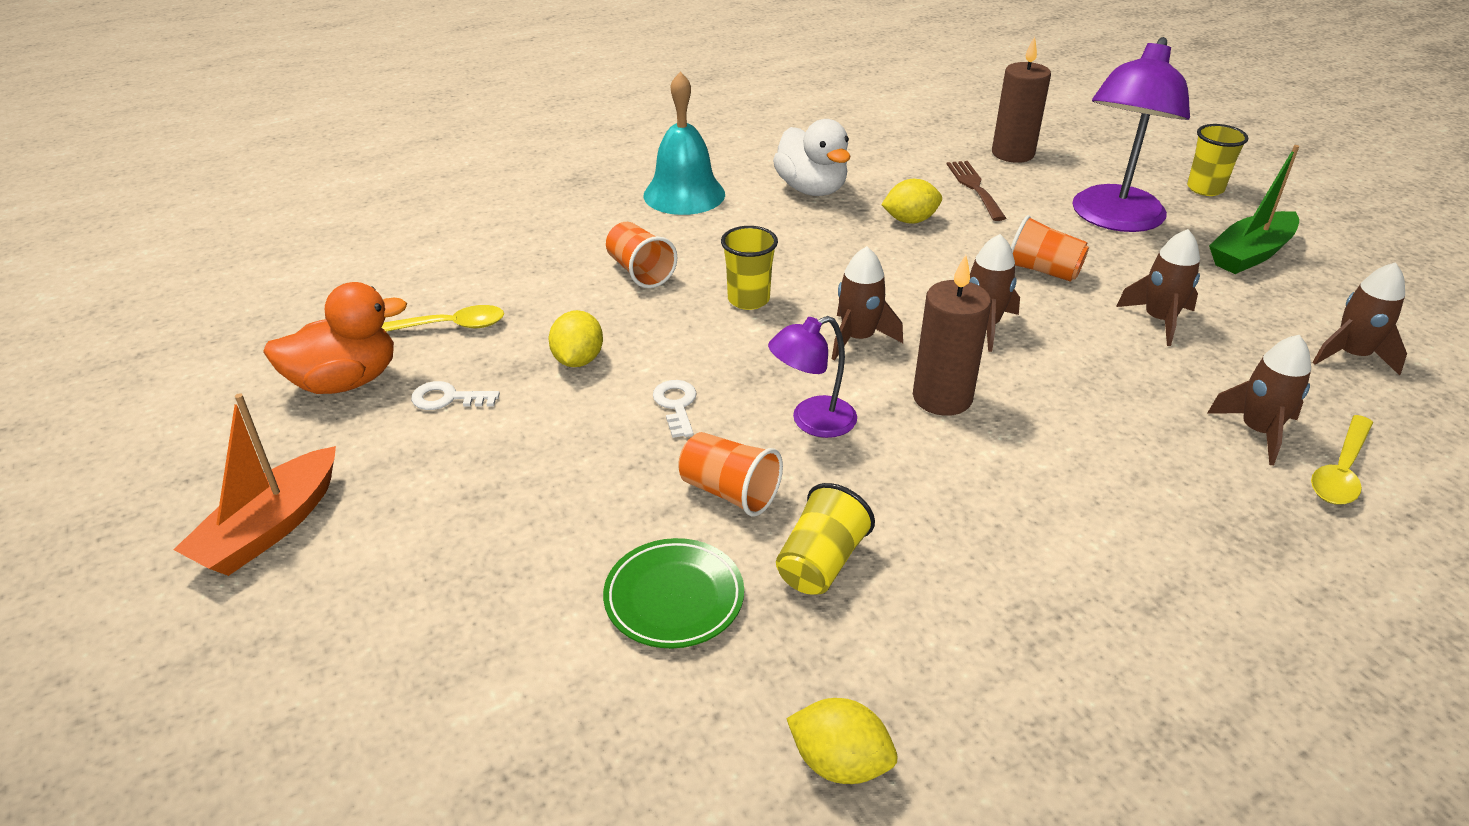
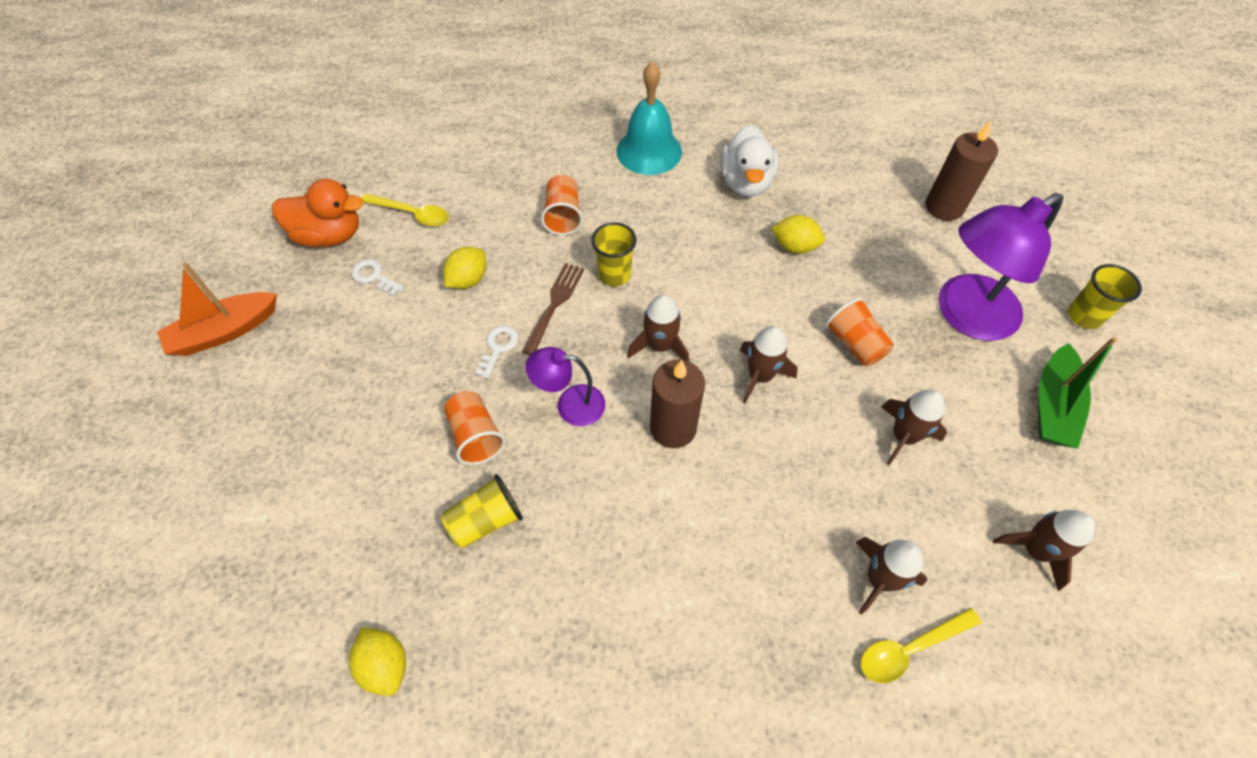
camera: 30 degrees right, 20 degrees up
green plate [603,538,744,649] -> none
brown fork [947,161,1006,221] -> brown fork moved to [522,263,584,355]
green boat [1209,145,1299,274] -> green boat turned 60 degrees counterclockwise [1038,337,1117,448]

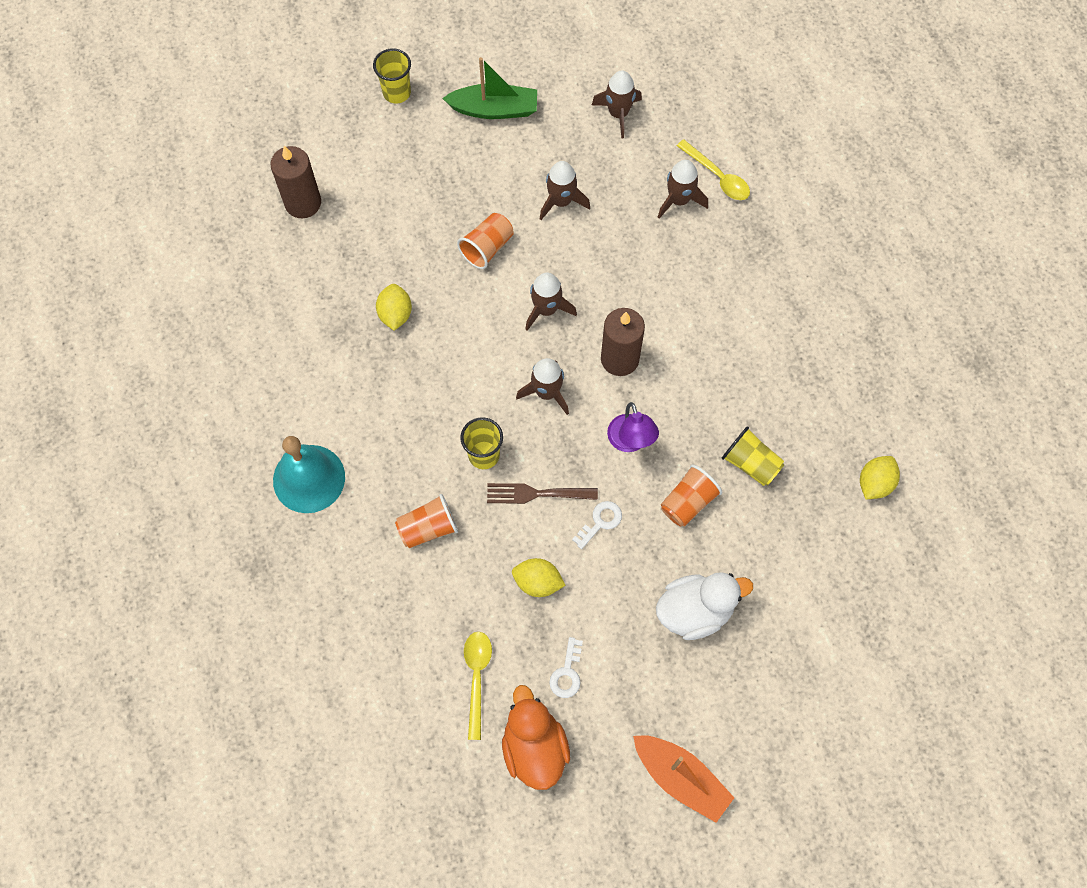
camera: 110 degrees left, 10 degrees up
white key [475,325,518,379] -> white key turned 135 degrees clockwise [572,501,622,549]
white duck [720,125,779,197] -> white duck moved to [656,572,753,640]
purple lamp [938,193,1064,341] -> none

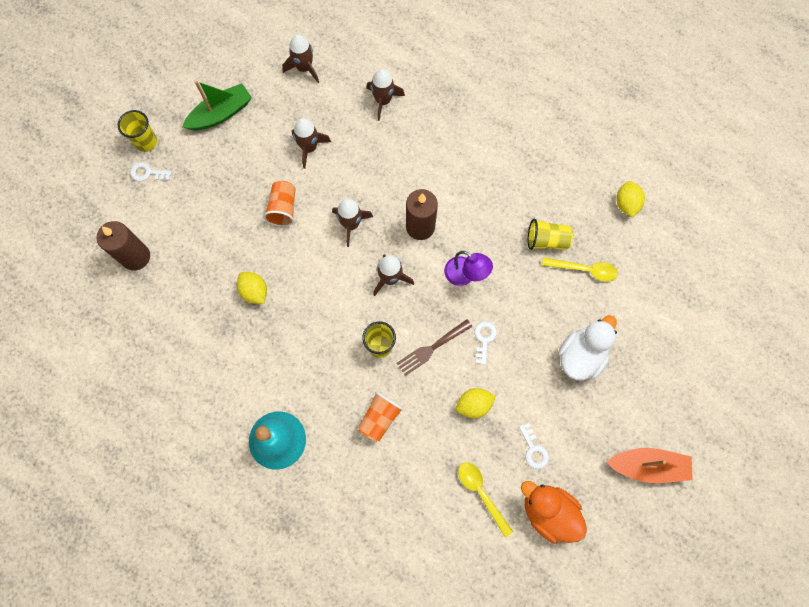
camera: 35 degrees left, 5 degrees up
orange cup [661,465,722,527] -> none
yellow spoon [677,139,750,200] -> yellow spoon moved to [542,257,618,282]
none -> white key [130,162,172,181]

